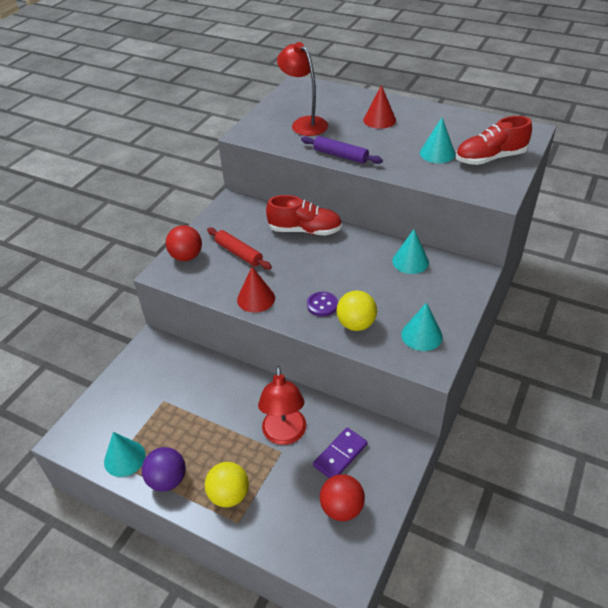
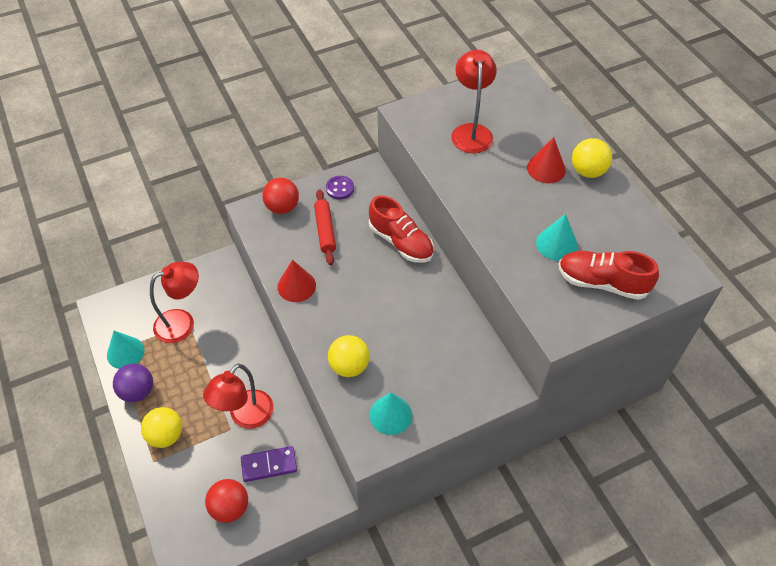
camera: 35 degrees right, 10 degrees up
purple rolling pin [301,136,383,164] -> none
purple button [307,292,338,317] -> purple button moved to [326,176,354,200]
turquoise cone [392,229,429,274] -> none
none -> red lamp [150,262,199,343]
none -> yellow ball [572,138,612,178]

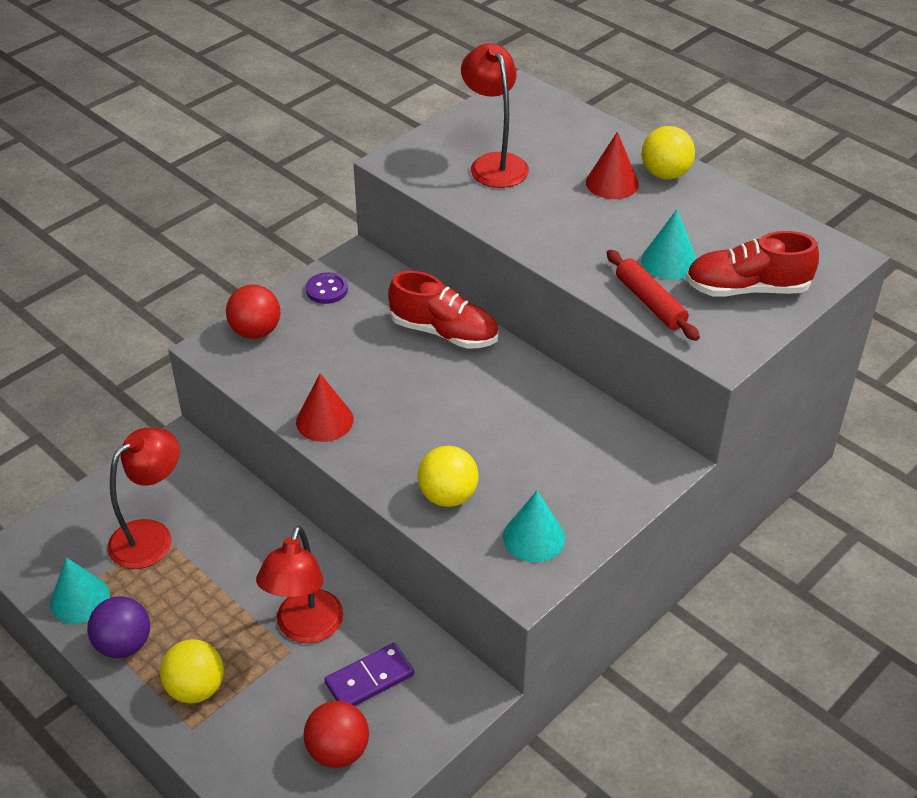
camera: 20 degrees left, 10 degrees down
red rolling pin [314,190,336,265] -> red rolling pin moved to [607,250,700,341]

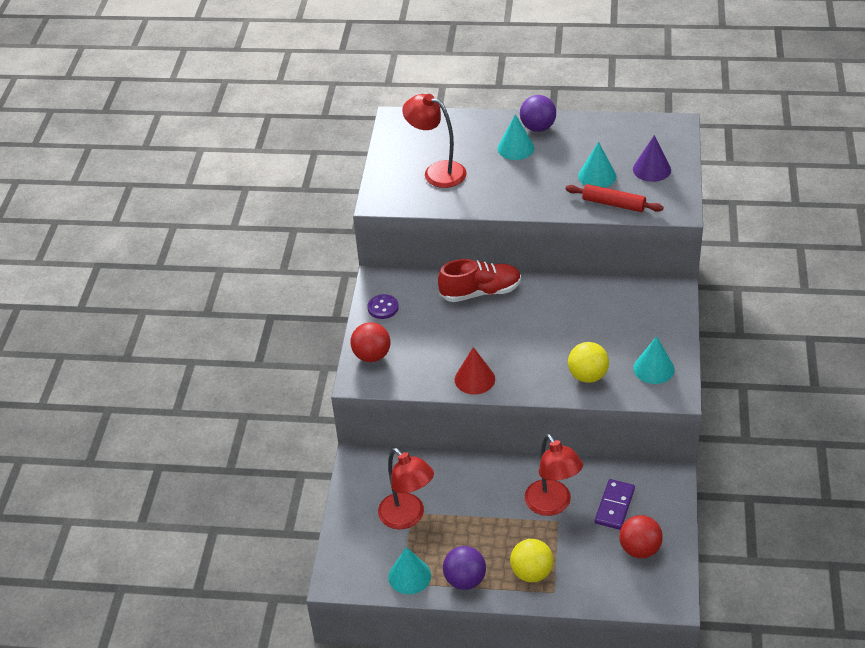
camera: 35 degrees left, 0 degrees up
red lamp [108,428,179,569] -> red lamp turned 135 degrees clockwise [378,448,434,529]
red cone [586,132,639,199] -> turquoise cone [497,114,534,160]
yellow ball [642,126,695,180] -> purple ball [520,95,556,132]
red shoe [686,231,819,297] -> purple cone [633,135,671,182]

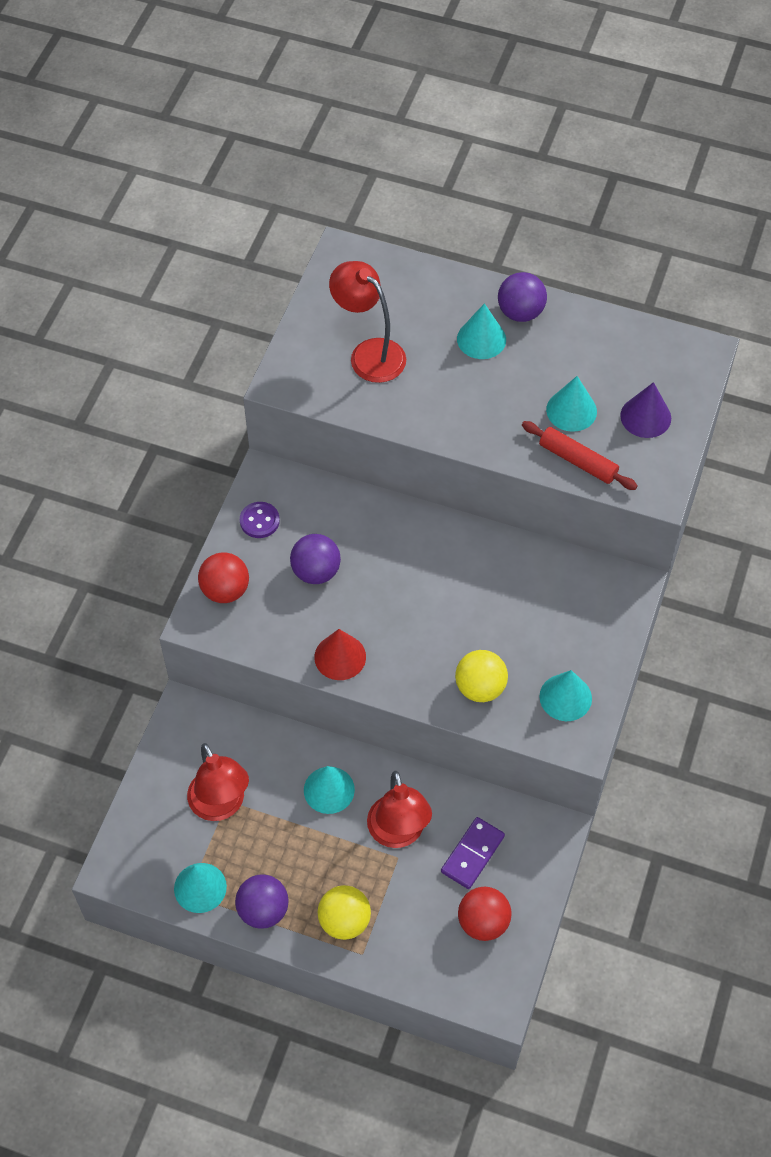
camera: 10 degrees right, 15 degrees up
red shoe [438,259,521,302] -> none
none -> purple ball [290,534,341,584]
none -> turquoise cone [304,766,355,814]

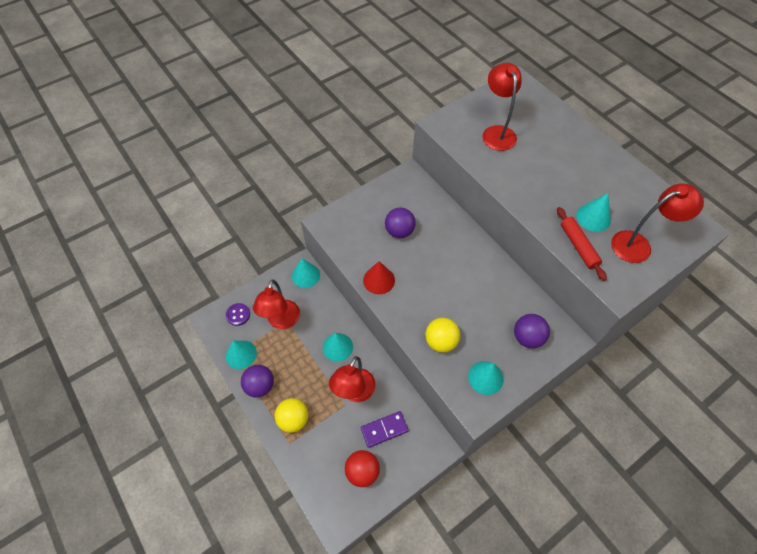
camera: 35 degrees right, 0 degrees up
red ball [198,552,249,603] -> none
purple button [240,502,280,538] -> purple button moved to [226,303,250,326]
turquoise cone [457,303,506,359] -> turquoise cone moved to [292,259,320,288]
purple ball [498,272,547,322] -> purple ball moved to [514,314,550,348]
purple cone [620,382,671,438] -> red lamp [611,184,704,263]

